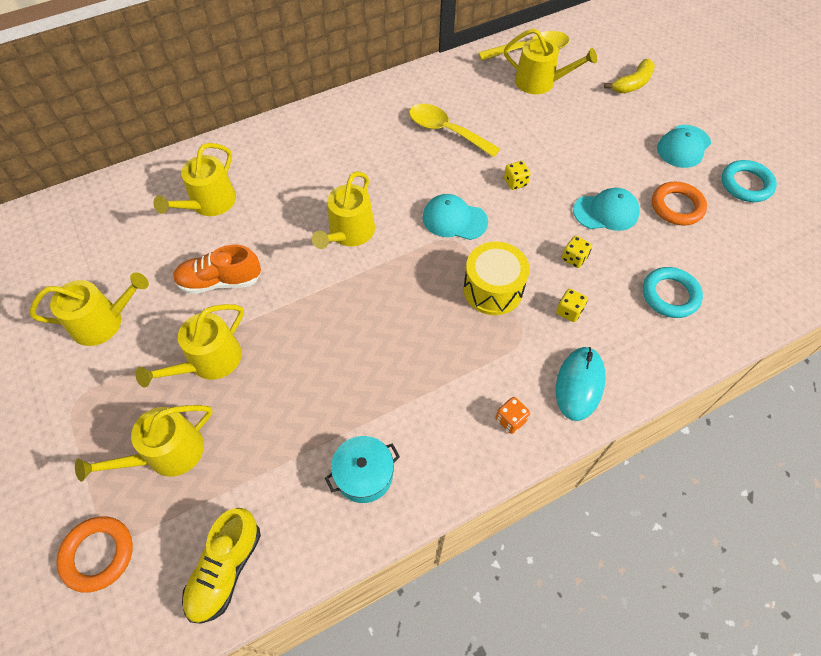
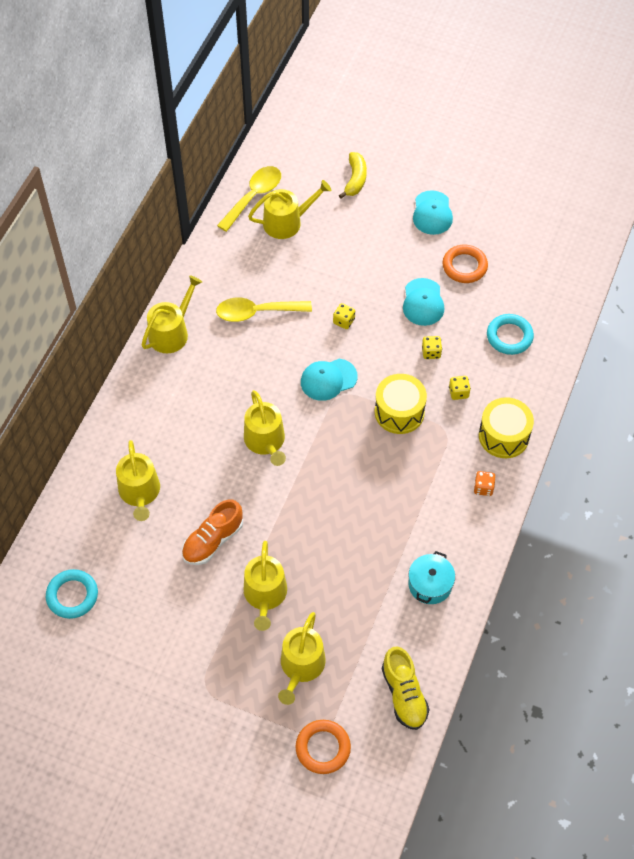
camera: 40 degrees left, 0 degrees up
yellow watering can [30,272,149,346] -> yellow watering can moved to [141,275,202,353]
turquoise mouse [556,347,606,421] -> yellow drum [479,397,534,458]
turquoise cap [573,188,640,231] -> turquoise cap turned 135 degrees clockwise [403,278,444,326]
turquoise ring [722,160,777,202] -> turquoise ring moved to [46,569,98,619]

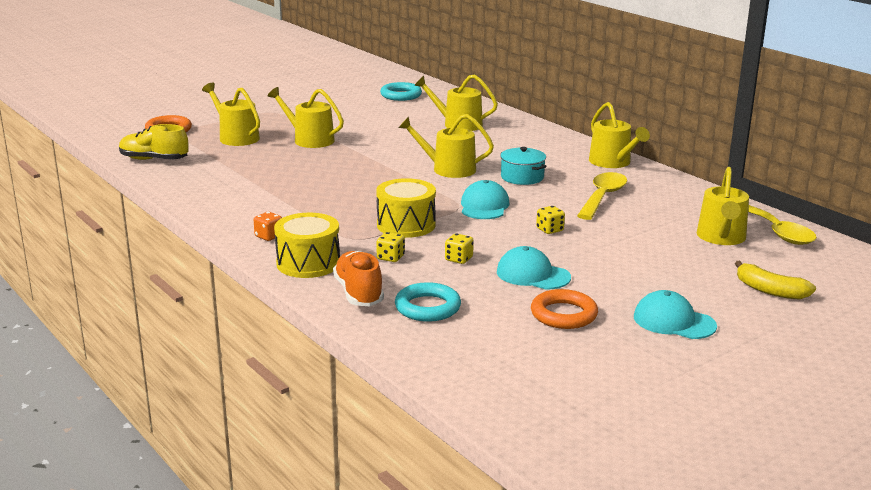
camera: 120 degrees right, 35 degrees down
orange shoe [182,499,243,565] -> orange shoe moved to [333,251,384,306]
turquoise pot [408,551,455,604] -> turquoise pot moved to [500,147,546,185]

